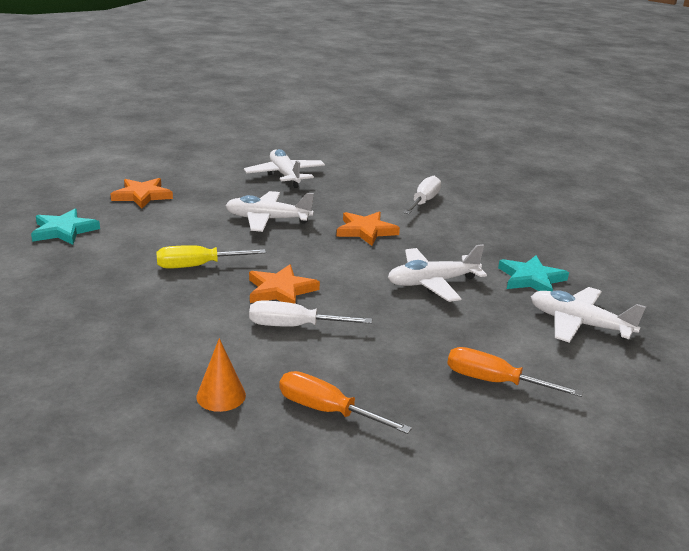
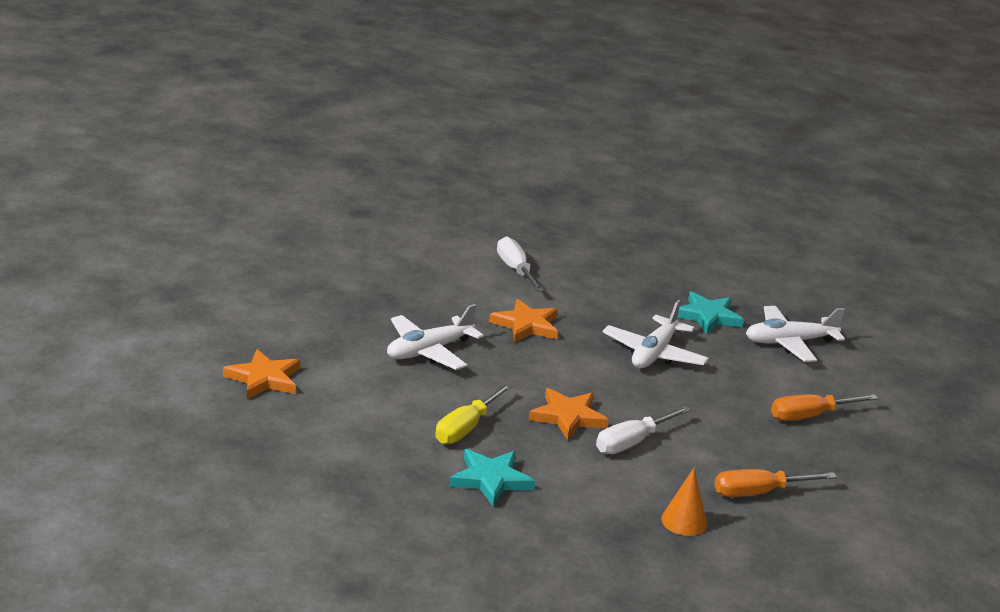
camera: 45 degrees left, 0 degrees up
turquoise star [31,209,100,245] -> turquoise star moved to [449,449,535,506]
white plane [244,149,325,188] -> none

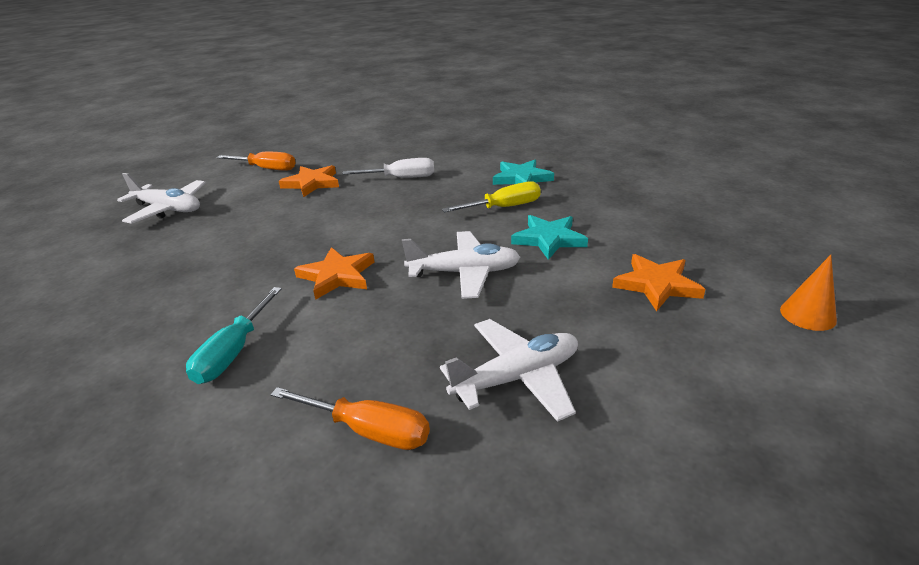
camera: 140 degrees left, 5 degrees up
white screwdriver [497,236,544,292] -> turquoise screwdriver [186,287,282,384]
orange star [529,388,609,440] -> orange star moved to [279,165,339,197]
white plane [603,300,709,368] -> white plane moved to [440,319,578,422]
orange cone [661,468,707,536] -> orange cone moved to [780,255,837,331]
turquoise star [677,291,744,334] -> turquoise star moved to [511,215,588,260]
orange screwdriver [715,469,837,497] -> orange screwdriver moved to [271,387,430,450]

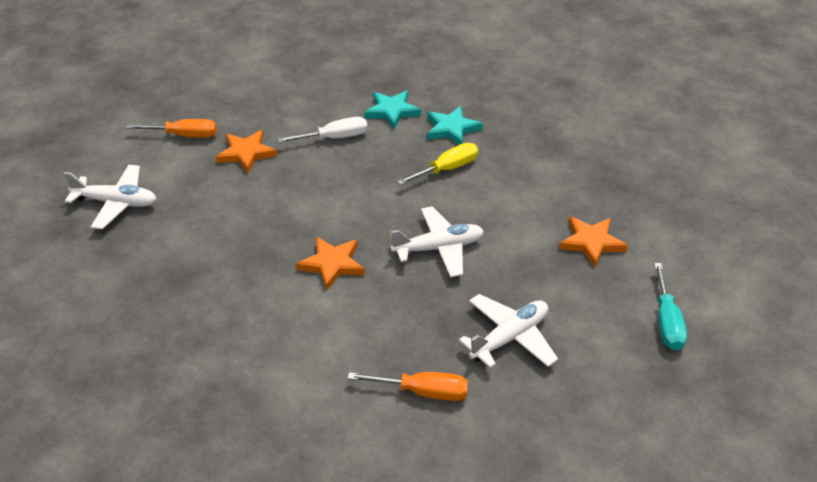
camera: 15 degrees left, 10 degrees up
turquoise screwdriver [186,287,282,384] -> turquoise screwdriver moved to [654,263,687,351]
turquoise star [511,215,588,260] -> turquoise star moved to [364,91,421,129]
orange cone [780,255,837,331] -> none

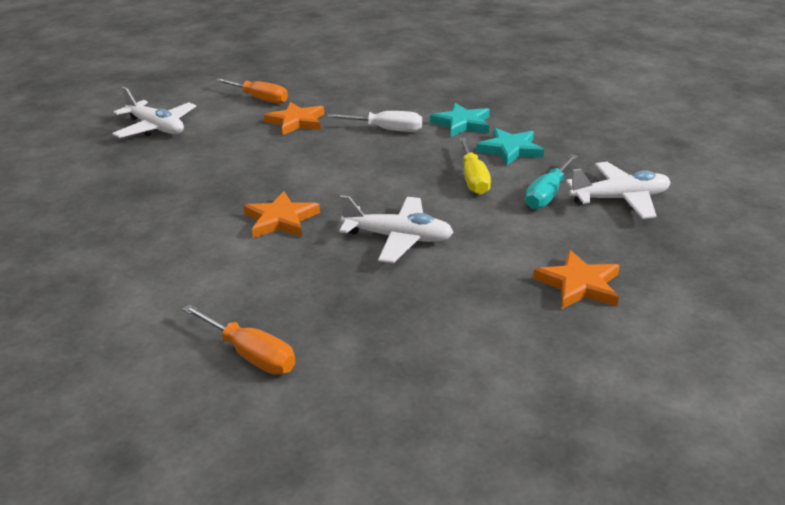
camera: 30 degrees right, 10 degrees down
yellow screwdriver [397,143,478,185] -> yellow screwdriver turned 90 degrees clockwise [459,138,491,195]
white plane [459,294,558,368] -> white plane moved to [566,162,670,219]
turquoise screwdriver [654,263,687,351] -> turquoise screwdriver moved to [525,154,578,209]

